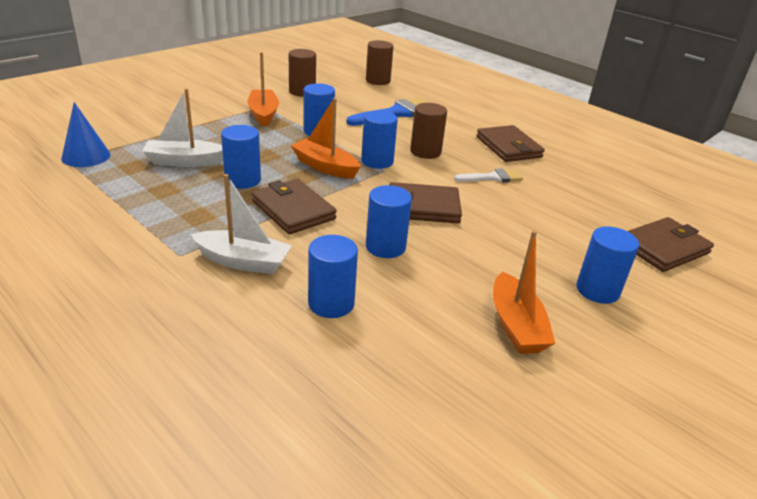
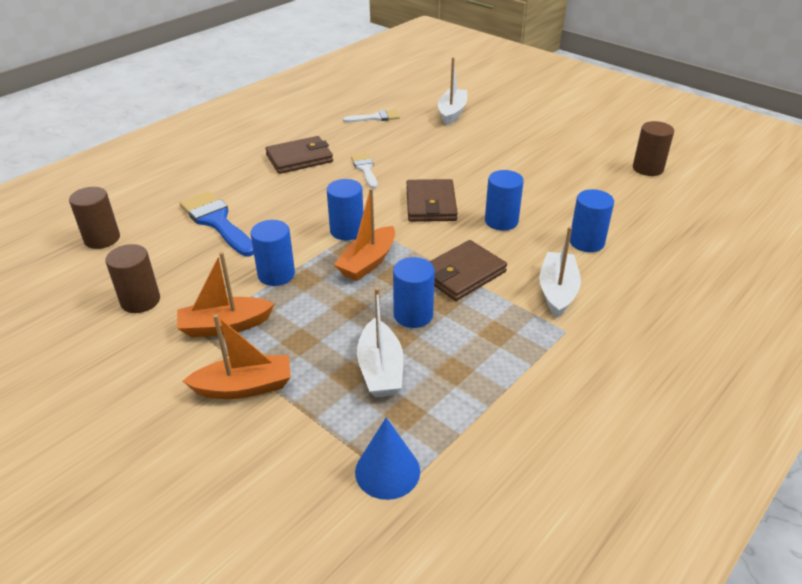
camera: 90 degrees left, 5 degrees up
brown cylinder [410,103,447,159] -> brown cylinder moved to [633,121,674,176]
orange boat [493,231,555,354] -> orange boat moved to [183,314,291,399]
blue cylinder [576,226,639,304] -> none
brown wallet [628,217,714,272] -> white boat [438,57,467,125]
none -> white brush [343,110,400,122]

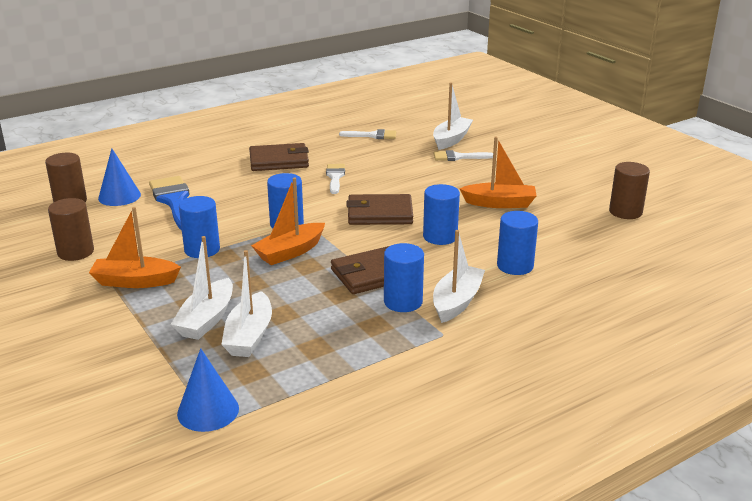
camera: 15 degrees right, 10 degrees down
orange boat [183,314,291,399] -> orange boat moved to [459,137,537,208]
blue cylinder [393,257,435,328] -> blue cylinder moved to [384,243,424,312]
brown wallet [407,179,458,222] -> brown wallet turned 75 degrees clockwise [346,194,413,225]
none -> blue cone [98,149,141,206]
none -> white boat [170,236,233,340]
none -> white brush [433,150,493,161]

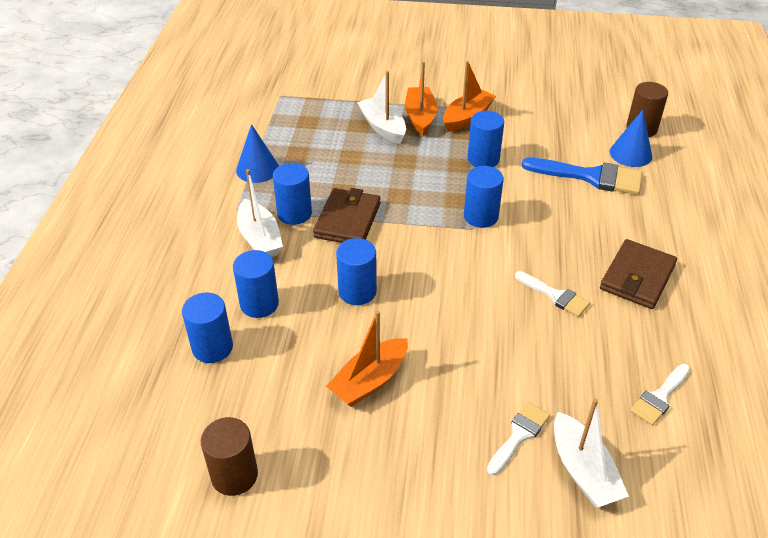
camera: 130 degrees right, 15 degrees up
brown cylinder [48,198,94,261] -> none
blue cone [177,348,239,432] -> blue cone moved to [236,124,279,183]
white boat [221,250,272,357] -> none
orange boat [251,177,325,265] -> orange boat moved to [405,61,437,136]
brown wallet [346,194,413,225] -> none
none -> blue cylinder [182,292,233,363]

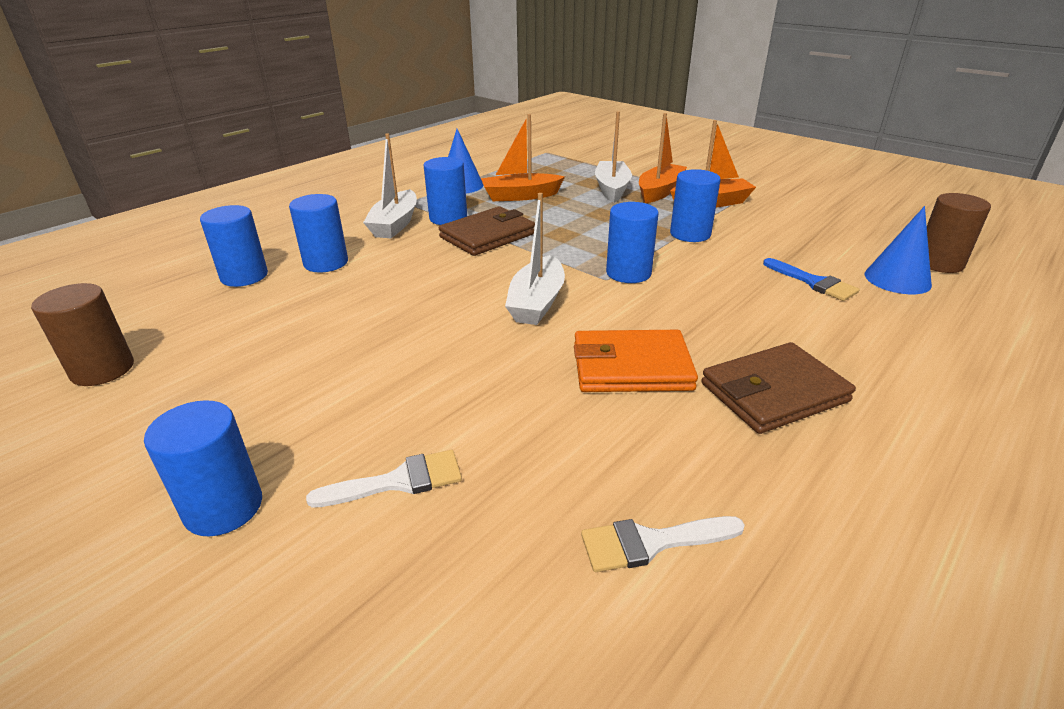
camera: 35 degrees right, 10 degrees down
orange boat [326,311,408,407] -> orange boat moved to [481,114,565,201]
blue cylinder [336,238,377,305] -> blue cylinder moved to [144,400,262,537]
white brush [515,271,590,317] -> orange wallet [574,330,698,392]
blue brush [522,158,642,195] -> blue brush [763,258,859,301], size x0.58
white boat [554,398,629,507] -> white boat moved to [505,193,565,325]

